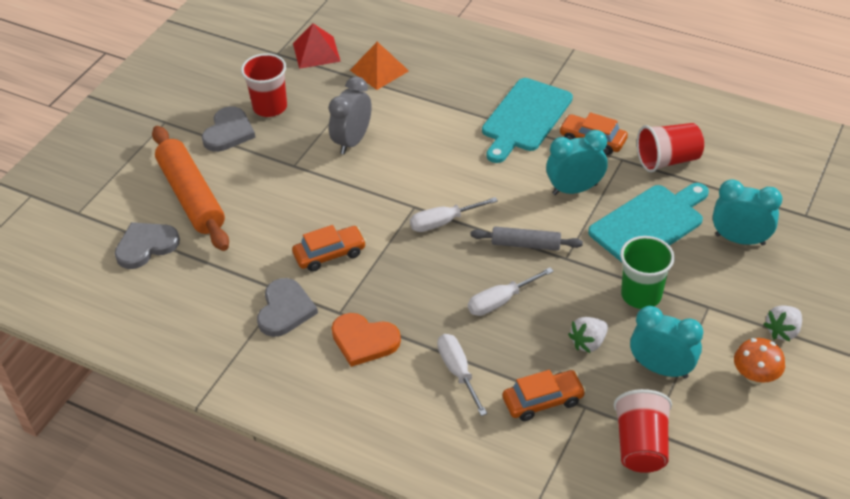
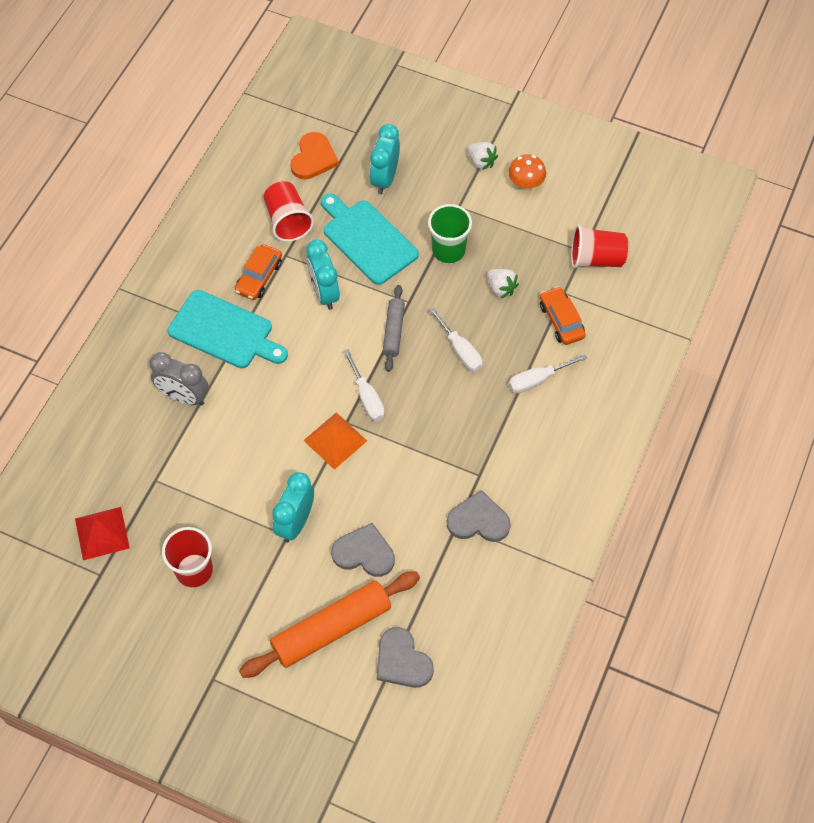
camera: 95 degrees left, 15 degrees up
grey heart [202,106,256,152] -> grey heart moved to [331,523,395,577]
orange car [292,225,366,272] -> none
grey clock [328,76,372,154] -> grey clock moved to [150,352,209,406]
orange heart [331,313,401,367] -> orange heart moved to [290,132,339,179]
orange pyramid [350,42,409,90] -> orange pyramid moved to [303,412,367,470]
turquoise clock [630,306,703,379] -> turquoise clock moved to [272,472,314,543]

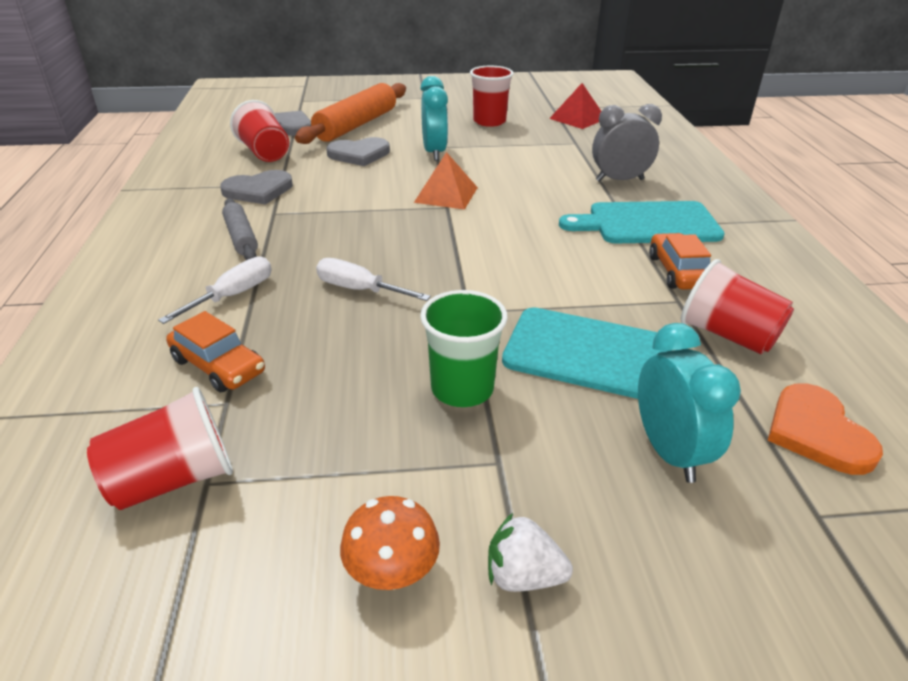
camera: 150 degrees right, 25 degrees down
turquoise clock [306,239,340,310] -> none
white screwdriver [343,349,385,421] -> none
grey rolling pin [382,285,405,372] -> grey rolling pin moved to [222,198,258,260]
white strawberry [487,269,519,298] -> none
none -> red cup [230,100,289,162]

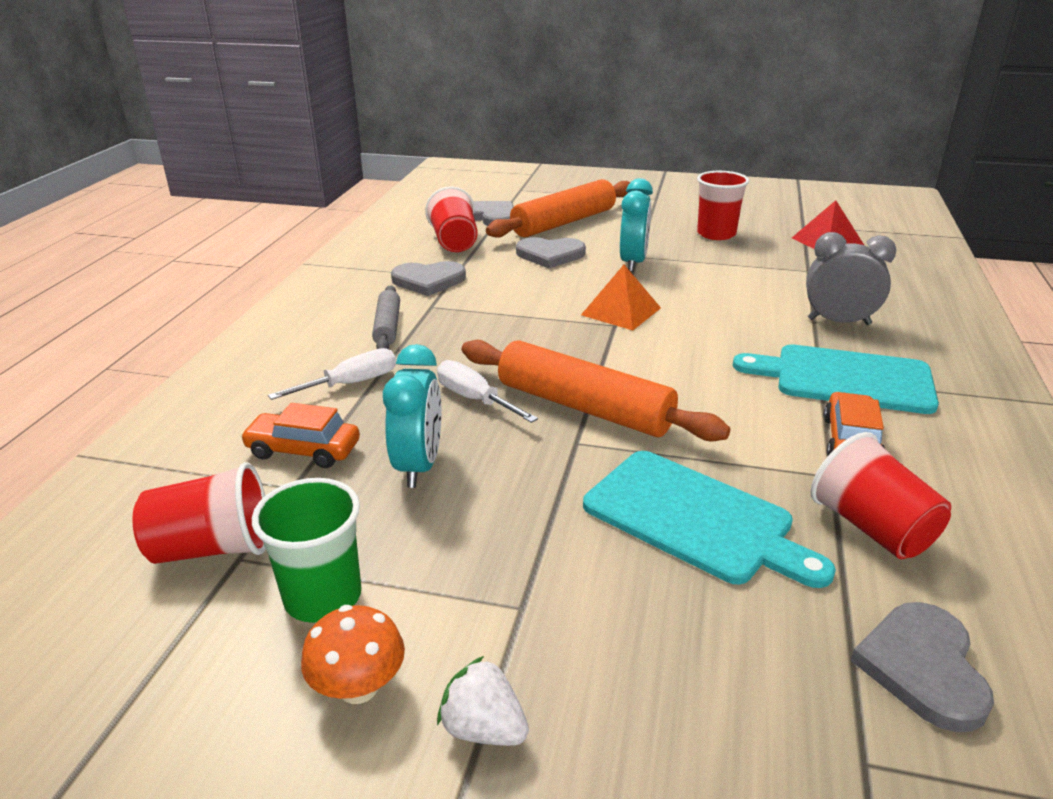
camera: 20 degrees right, 5 degrees down
orange car [166,311,265,393] -> orange car turned 135 degrees clockwise [240,403,360,468]
green cup [420,290,508,407] -> green cup moved to [252,478,361,623]
turquoise clock [638,323,741,483] -> turquoise clock moved to [383,344,441,488]
orange heart [768,384,883,475] -> grey heart [851,602,994,732]
none -> orange rolling pin [462,340,730,442]

